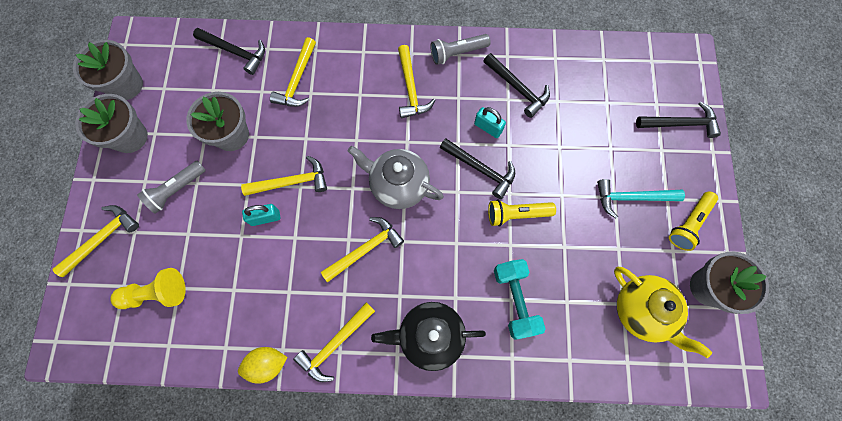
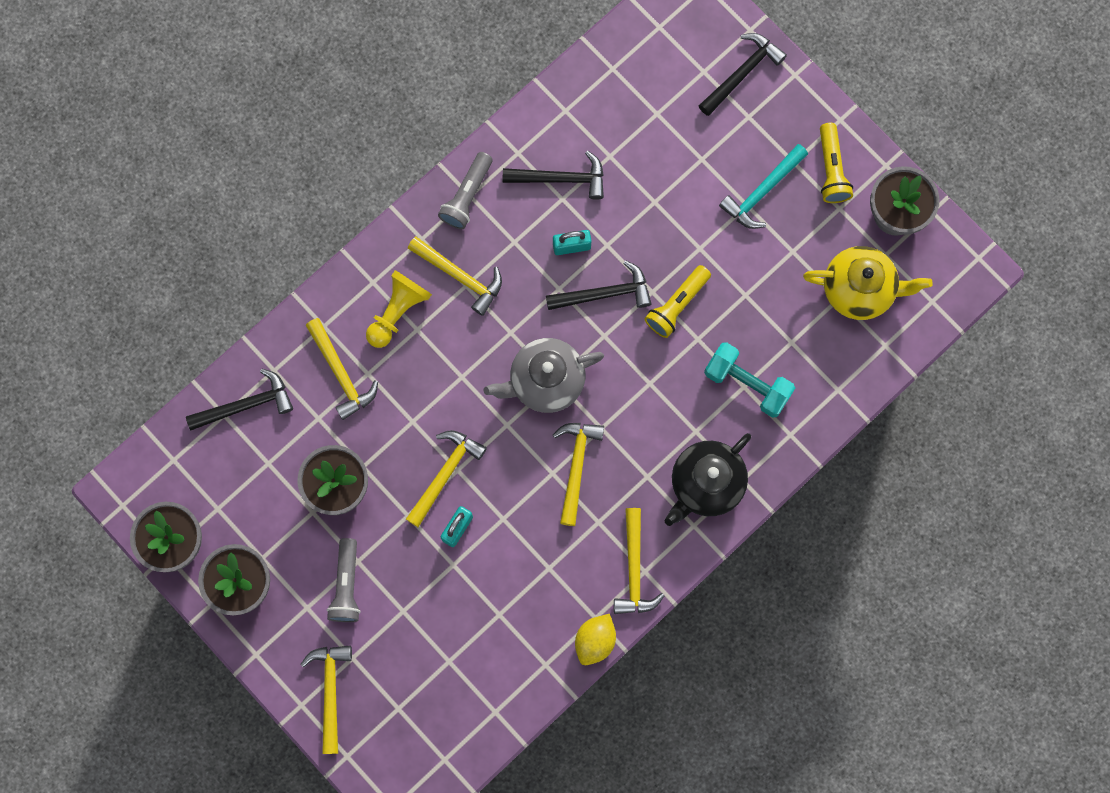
camera: 45 degrees left, 5 degrees up
yellow pawn [110,268,186,309] -> yellow pawn moved to [366,270,432,348]

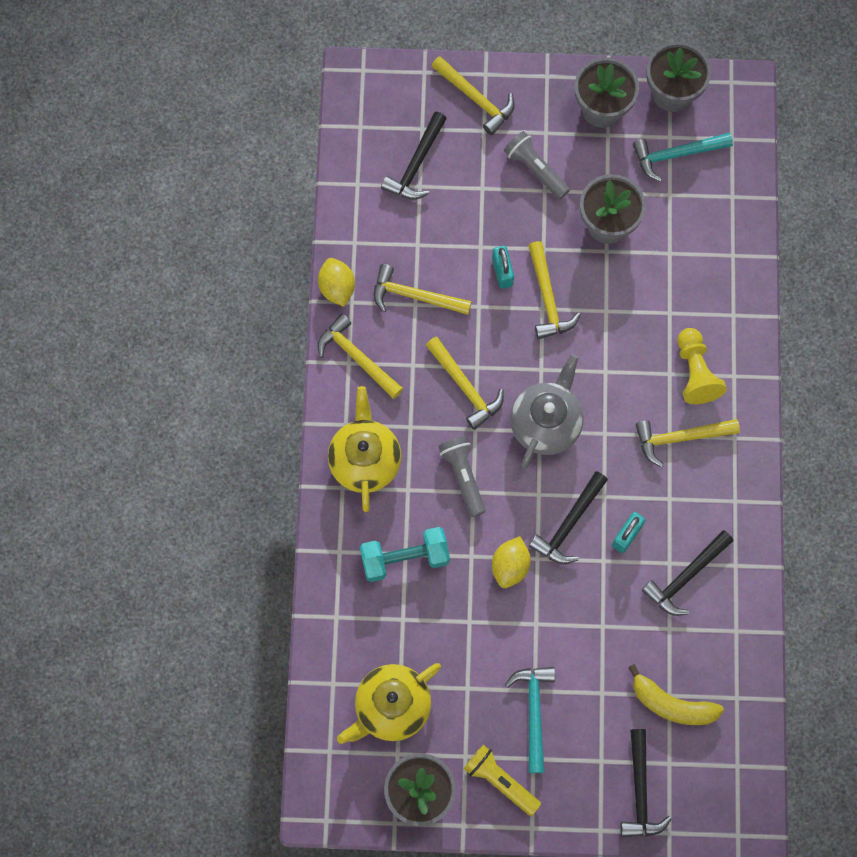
camera: 135 degrees right, 5 degrees down
black hammer [186,369,293,430] -> black hammer moved to [381,112,447,200]
yellow hammer [306,318,378,420] -> yellow hammer moved to [374,264,472,315]
grey flashlight [438,152,493,229] -> grey flashlight moved to [438,436,486,517]
yellow flashlight [645,265,711,338] -> yellow lemon [492,536,531,588]
black teapot [665,433,751,526] -> yellow teapot [328,386,401,512]
none -> yellow banana [628,664,724,725]
none -> turquoise hammer [633,133,733,182]

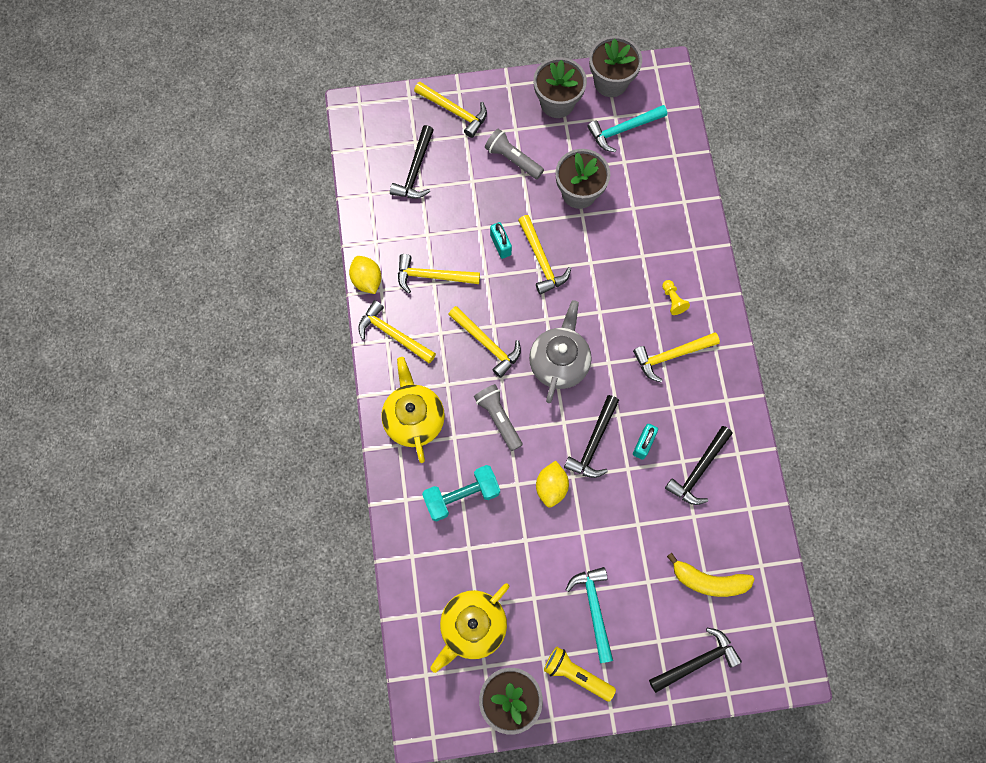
camera: 10 degrees left, 0 degrees up
black hammer [620,729,672,838] -> black hammer turned 105 degrees counterclockwise [649,628,742,693]
yellow pawn [677,328,727,404] -> yellow pawn [662,280,690,315], size x0.57

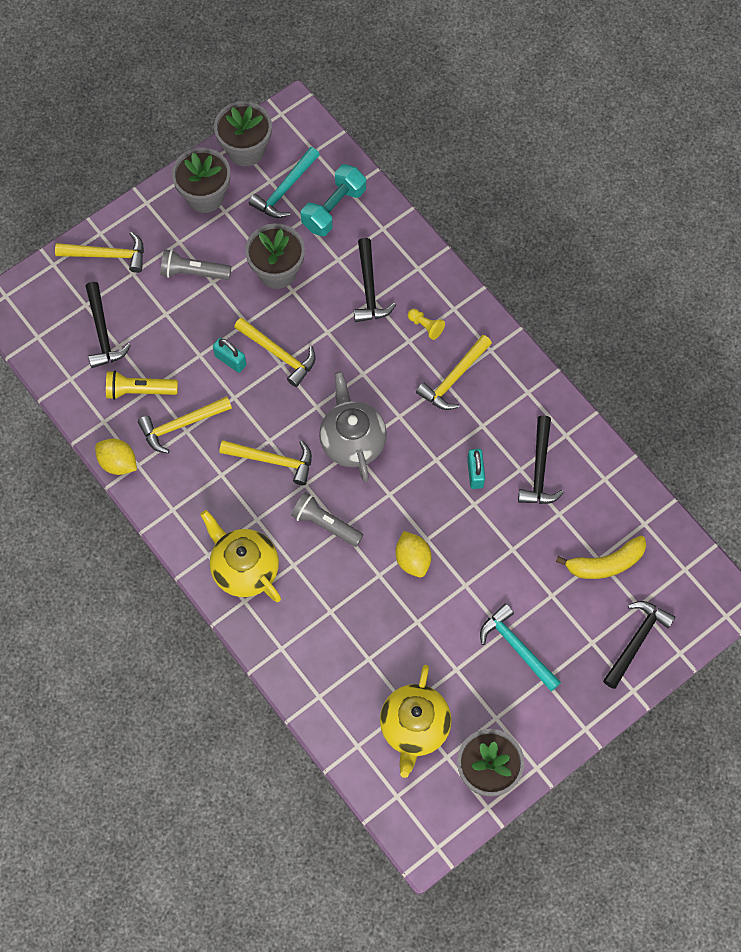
camera: 30 degrees left, 5 degrees down
yellow hammer [358,300,436,364] -> none
turquoise dumbbell [422,465,500,521] -> turquoise dumbbell moved to [301,164,366,236]
yellow flashlight [544,647,616,702] -> yellow flashlight moved to [106,371,178,400]
black hammer [564,395,619,478] -> black hammer moved to [354,238,396,322]

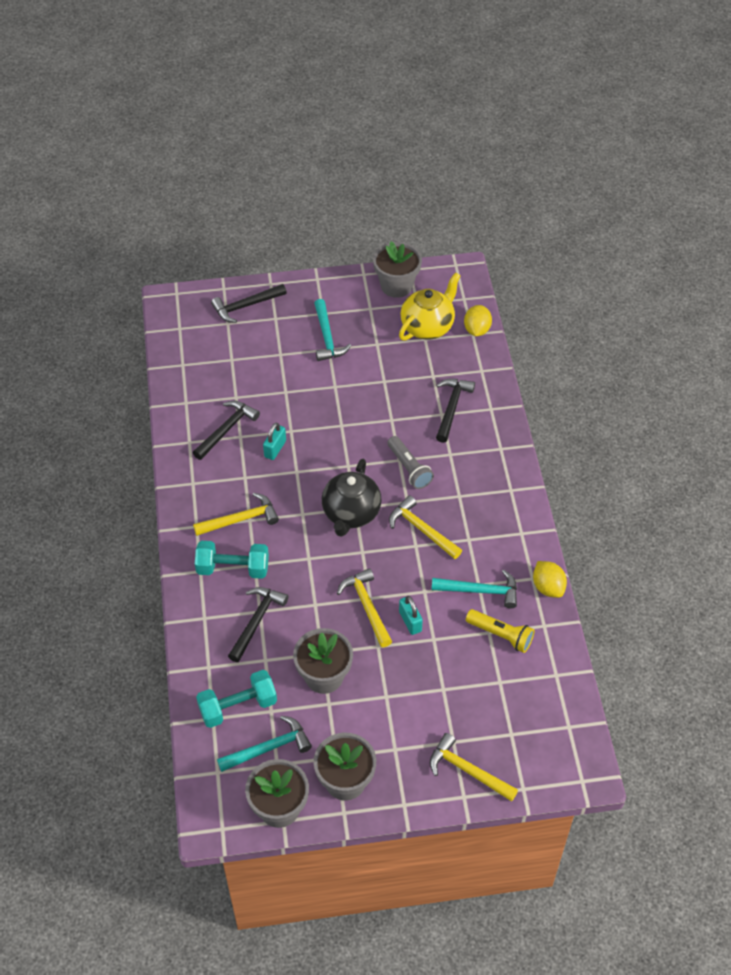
camera: 150 degrees left, 15 degrees down
black hammer [85,282,131,368] -> black hammer moved to [436,379,475,443]
yellow hammer [138,396,232,453] -> turquoise hammer [432,570,517,608]
grey flashlight [160,249,231,280] -> none
yellow teapot [200,510,281,602] -> none
grey teapot [319,371,387,482] -> black teapot [322,459,382,537]
yellow lemon [395,531,432,577] -> yellow lemon moved to [464,305,492,336]
yellow pawn [408,309,445,340] -> turquoise dumbbell [195,541,269,579]
yellow banana [556,536,646,579] -> none

